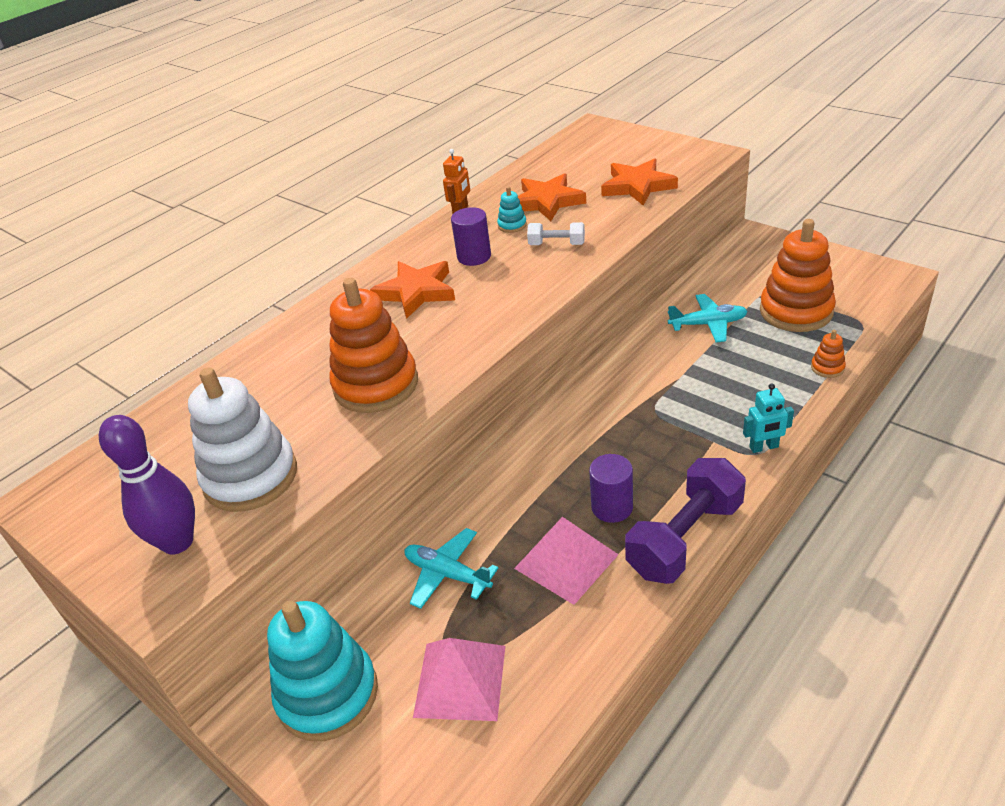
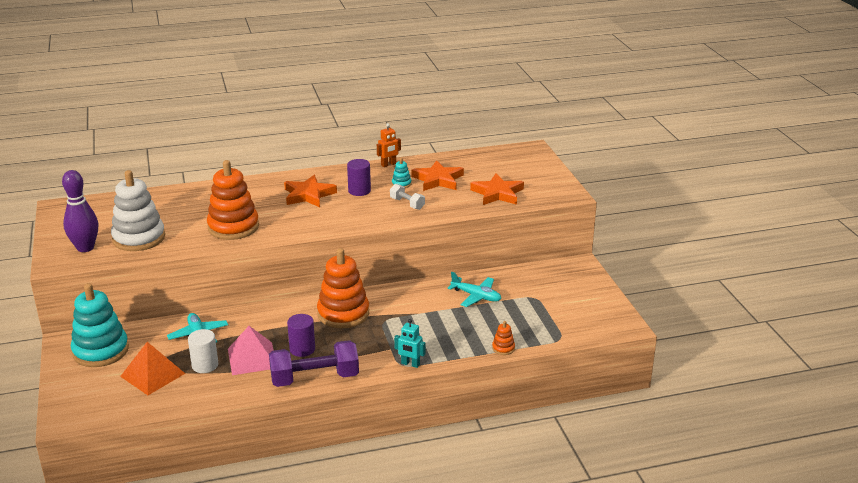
camera: 30 degrees right, 10 degrees down
pink pyramid [413,638,505,721] -> orange pyramid [120,342,185,395]
orange stacking toy [760,219,836,332] -> orange stacking toy moved to [317,248,369,328]
none -> white cylinder [188,329,218,373]

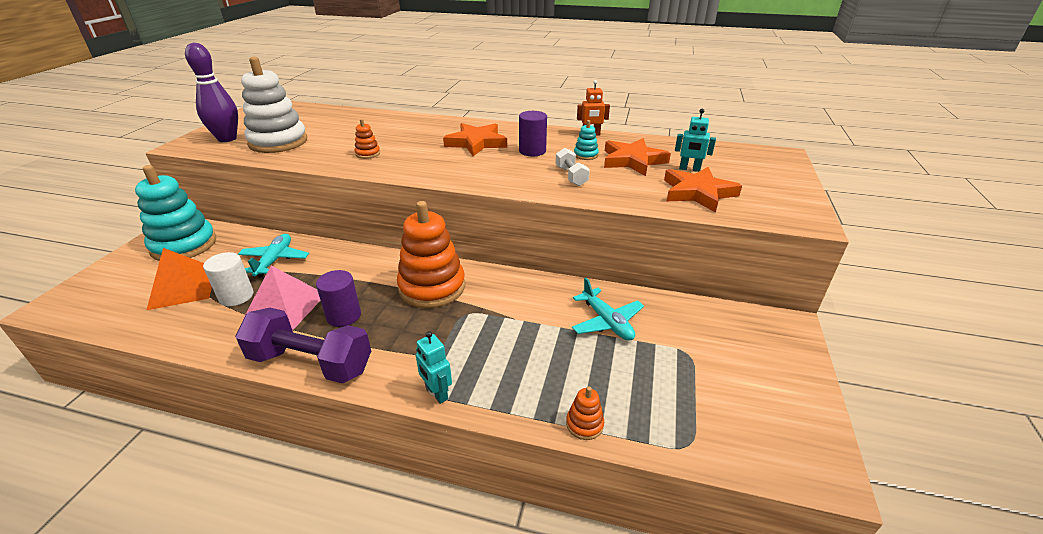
camera: 30 degrees right, 5 degrees up
orange stacking toy [207,160,259,240] -> orange stacking toy [354,119,380,159], size x0.42
none -> turquoise robot [675,109,716,172]

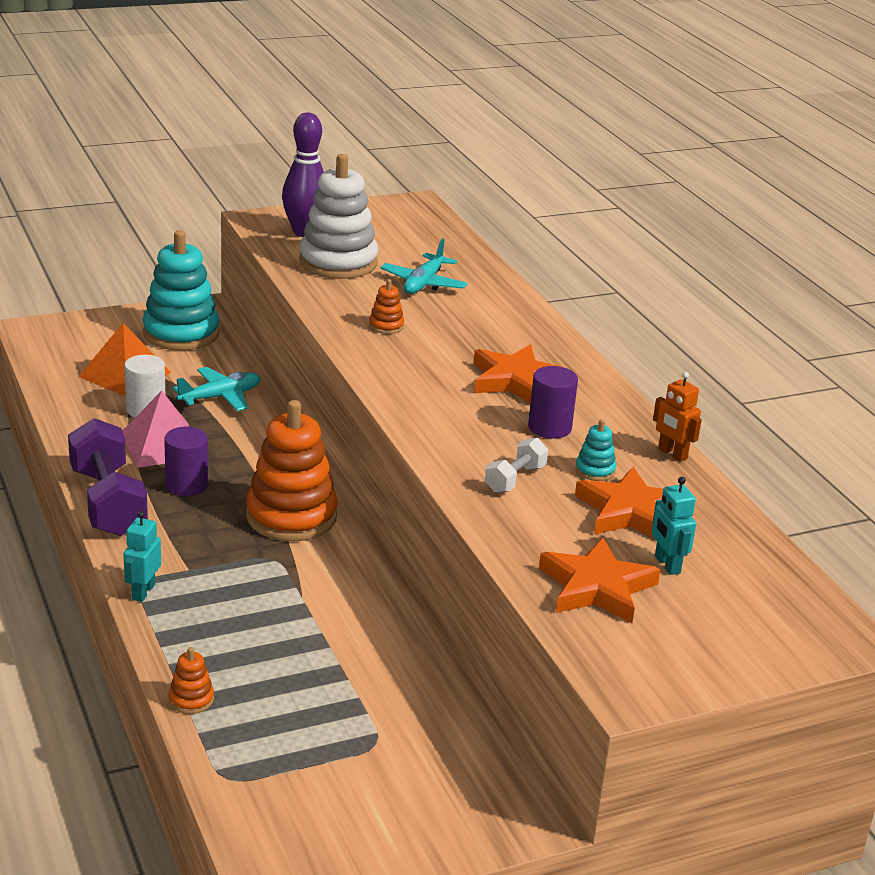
camera: 50 degrees right, 5 degrees down
turquoise plane [572,278,644,341] -> turquoise plane moved to [380,239,468,294]

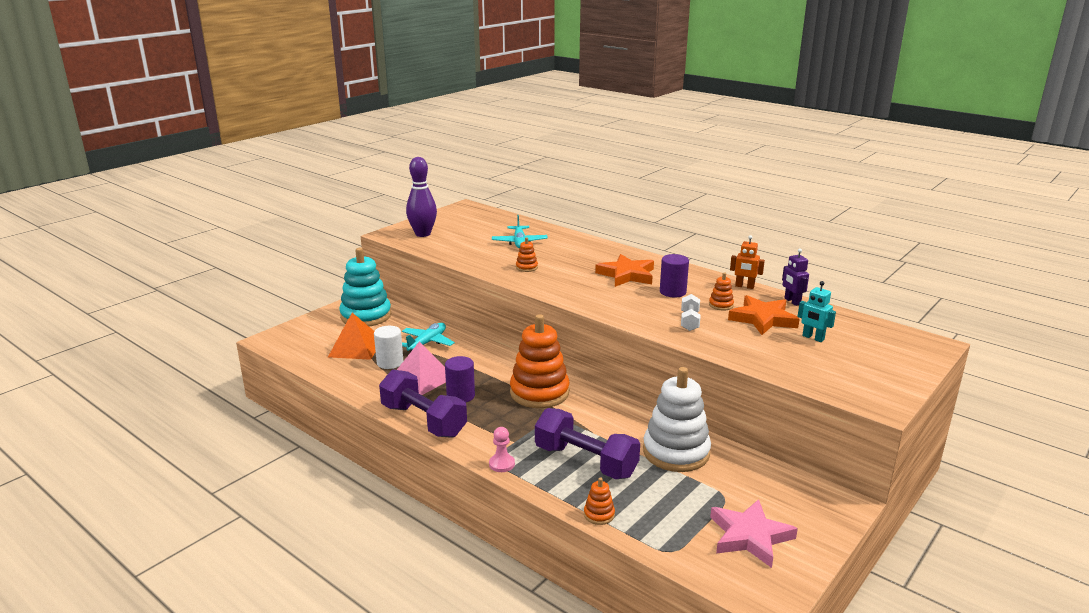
camera: 25 degrees left, 5 degrees down
turquoise robot [123,511,161,602] -> pink pawn [489,427,515,472]
white stacking toy [299,154,378,279] -> white stacking toy moved to [643,367,711,472]
orange star [539,538,661,623] -> none
turquoise stacking toy [575,419,616,481] -> orange stacking toy [709,273,734,311]
none -> purple dumbbell [535,408,640,479]
none -> pink star [710,499,798,568]
none -> purple robot [782,249,809,306]

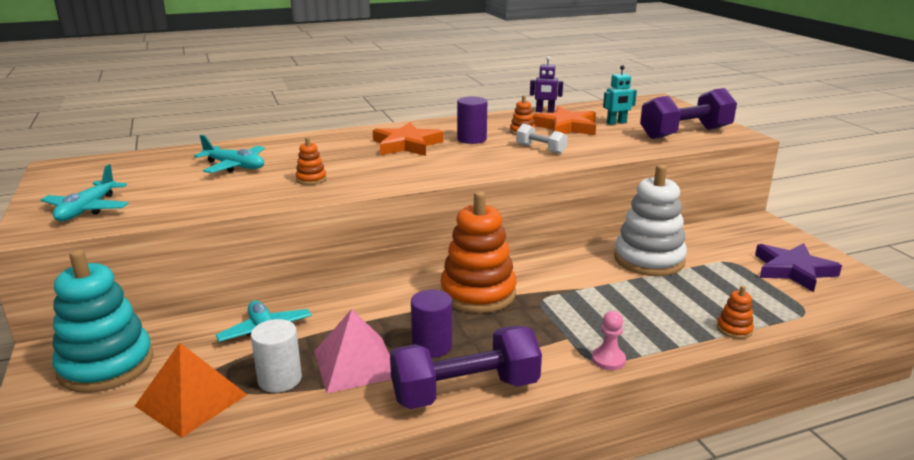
camera: 60 degrees left, 0 degrees up
purple bowling pin [406,157,437,237] -> turquoise plane [41,164,129,221]
purple dumbbell [535,408,640,479] -> purple dumbbell moved to [640,88,737,139]
pink star [710,499,798,568] -> purple star [755,243,842,292]
orange robot [730,235,765,289] -> none

